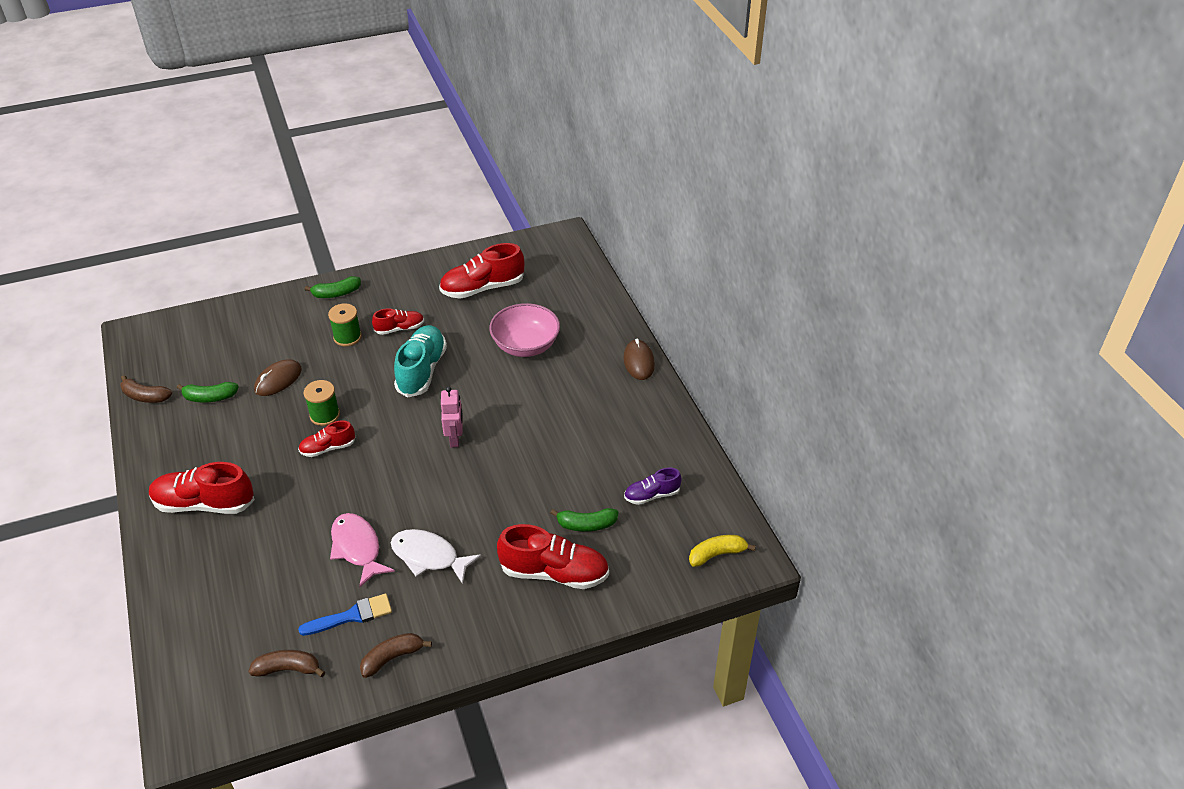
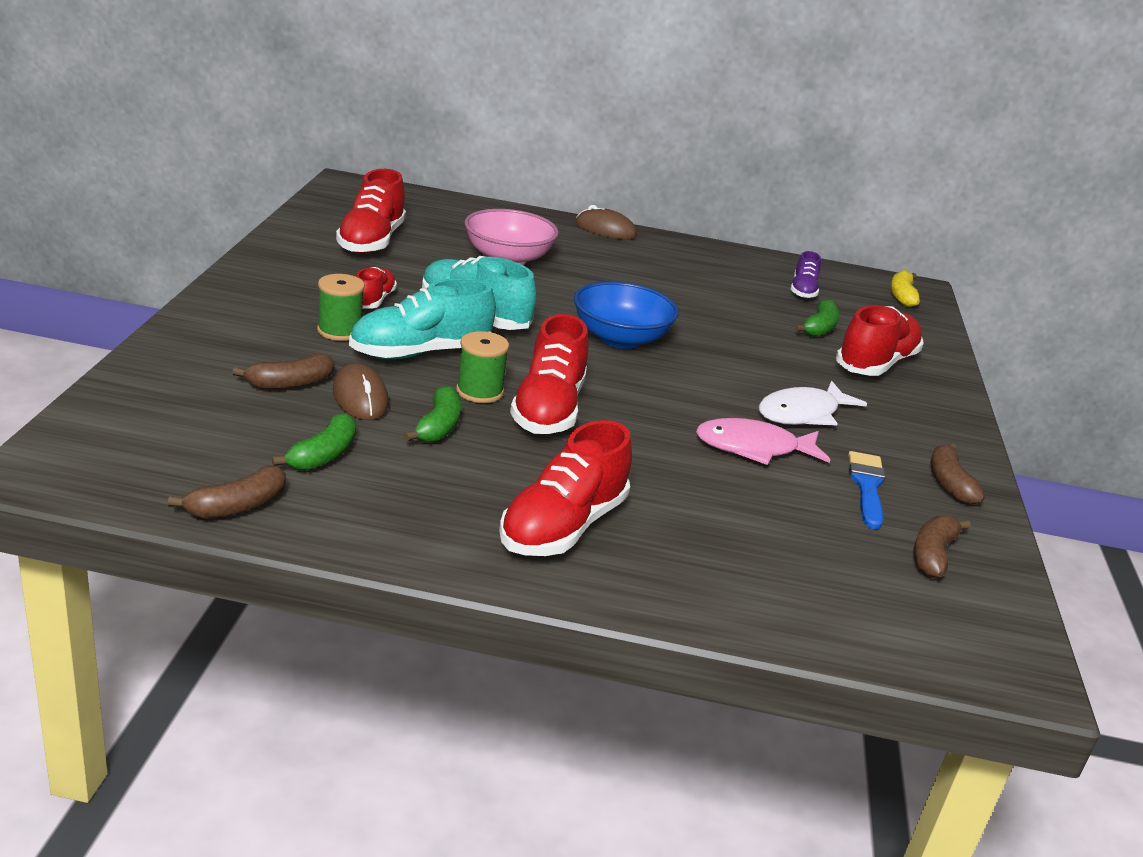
camera: 65 degrees left, 15 degrees down
red shoe [298,420,355,457] -> red shoe [510,314,588,434], size x1.78
green banana [305,276,361,298] -> green banana moved to [404,386,461,443]
pink robot [441,387,463,448] -> blue bowl [574,281,679,349]
none -> brown banana [232,354,334,389]
none -> turquoise shoe [349,278,496,359]

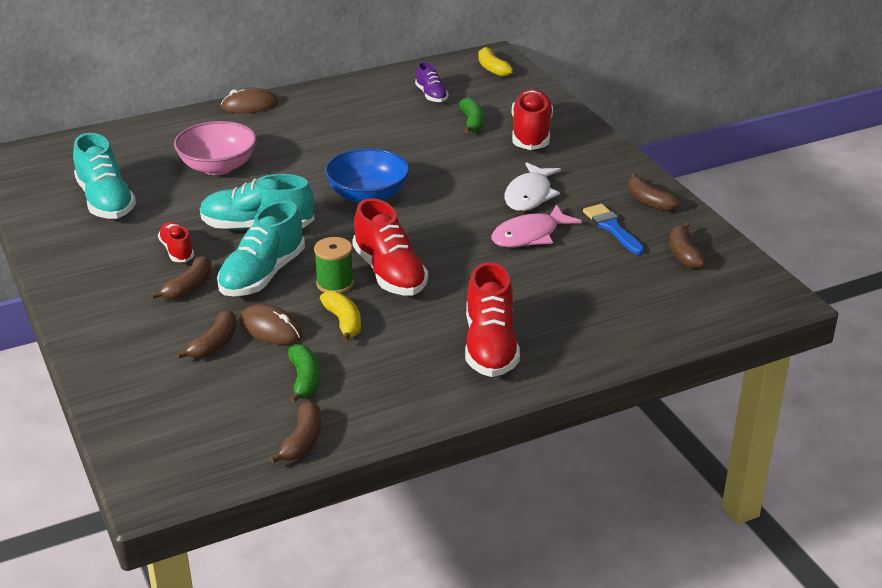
camera: 30 degrees left, 5 degrees up
green spool [317,274,365,341] -> brown banana [152,256,212,300]
red shoe [336,169,406,254] -> turquoise shoe [73,133,136,219]
green banana [404,386,461,443] -> yellow banana [320,291,361,343]

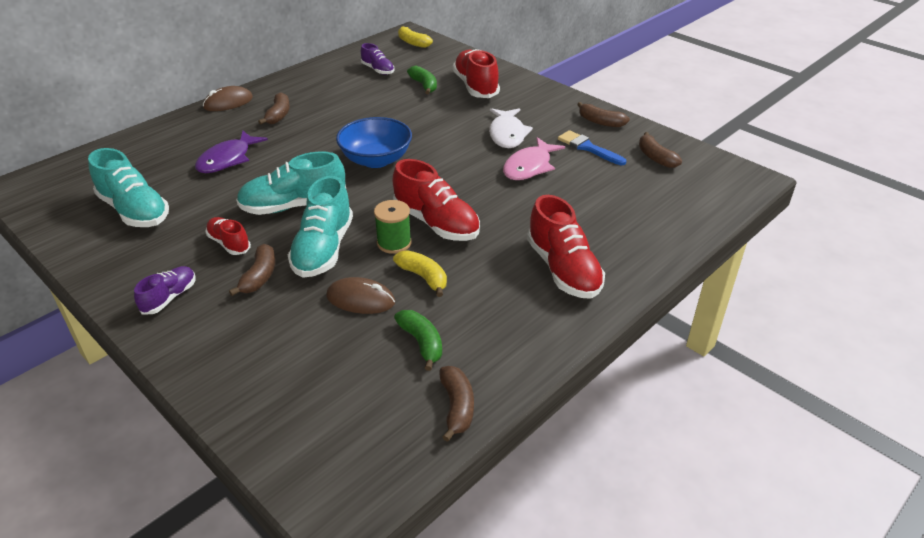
camera: 20 degrees left, 5 degrees up
pink bowl [174,121,257,175] -> purple fish [195,131,268,173]
brown banana [177,310,237,359] -> brown banana moved to [258,93,290,125]
none -> purple shoe [134,266,195,314]

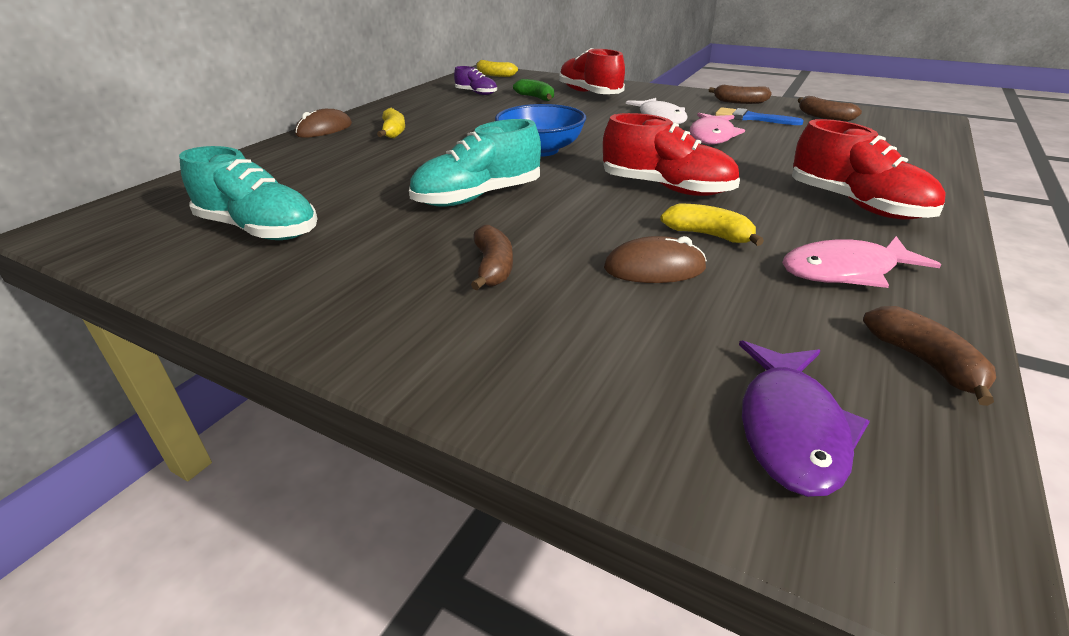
camera: 15 degrees left, 5 degrees down
purple shoe [134,266,195,314] -> none
purple fish [195,131,268,173] -> purple fish moved to [739,340,870,497]
red shoe [206,217,251,255] -> none
brown banana [258,93,290,125] -> yellow banana [377,108,405,138]
turquoise shoe [288,176,353,278] -> none
green spool [374,200,412,254] -> none
green banana [394,310,442,371] -> none
none -> pink fish [782,236,941,288]

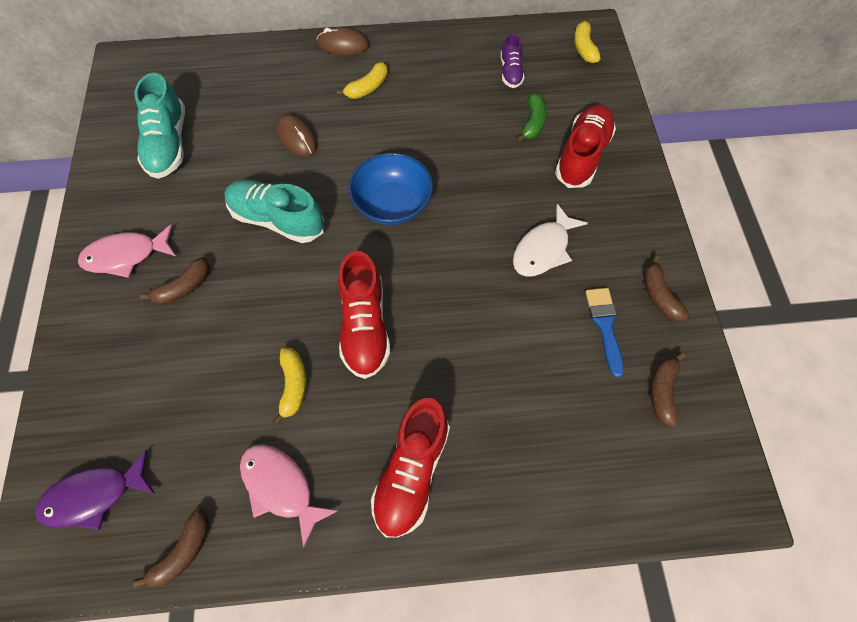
camera: 55 degrees right, 30 degrees up
brown mouse [604,236,707,283] -> brown mouse moved to [276,113,317,157]
pink fish [690,113,745,144] -> pink fish moved to [78,224,176,278]

